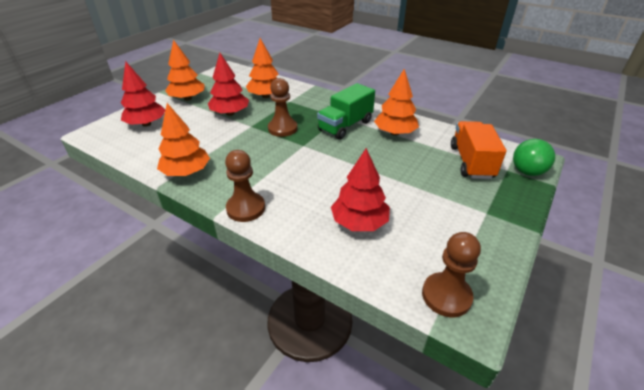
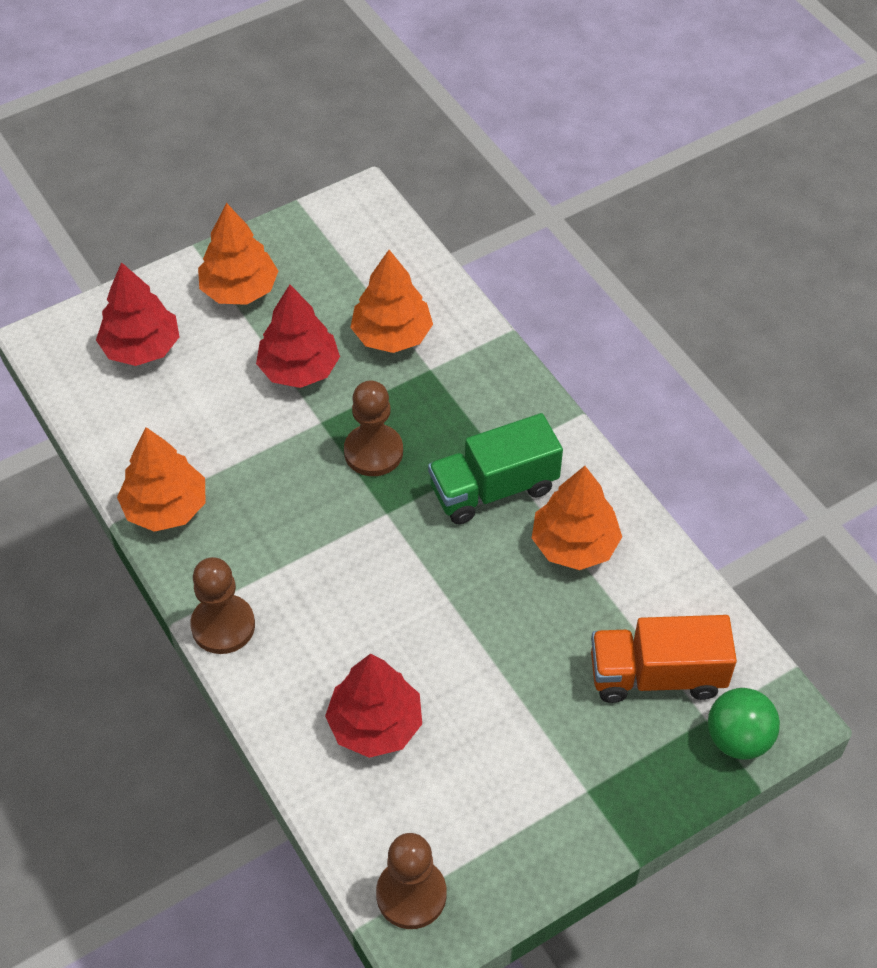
camera: 25 degrees right, 15 degrees up
orange truck [451,121,507,179] -> orange truck turned 120 degrees counterclockwise [591,615,737,703]

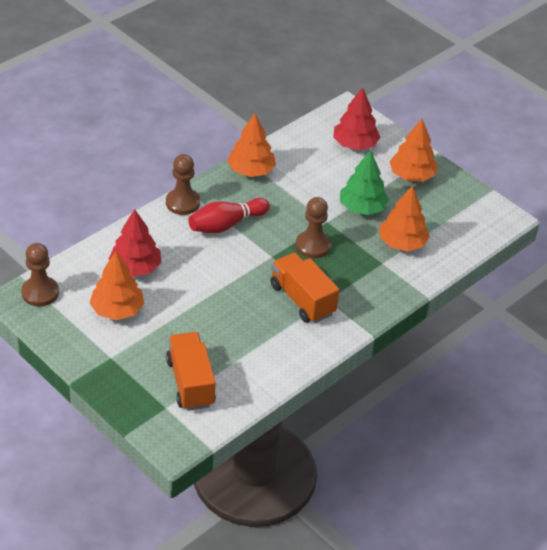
camera: 75 degrees right, 10 degrees down
red tree [256,285,340,388] -> green tree [340,150,389,215]
green truck [428,413,563,524] -> orange truck [270,253,339,323]
orange tree [532,466,622,570] -> orange tree moved to [90,251,145,320]
green ball [708,688,780,760] -> none
none -> red bowling pin [189,198,270,233]

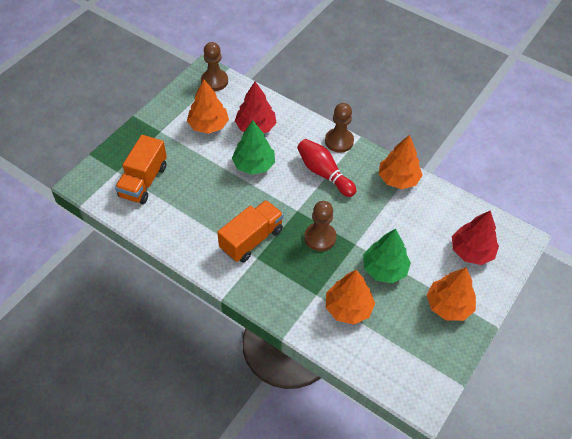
camera: 80 degrees right, 10 degrees up
orange truck [166,332,216,411] -> orange truck turned 135 degrees clockwise [115,135,167,204]
none -> green tree [232,120,275,175]

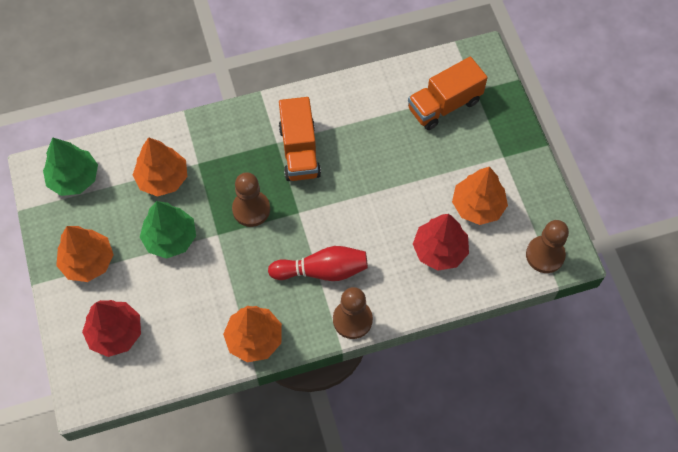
camera: 130 degrees right, 10 degrees up
orange truck [115,135,167,204] -> orange truck turned 90 degrees counterclockwise [408,57,488,130]
green tree [232,120,275,175] -> green tree moved to [43,138,98,196]

